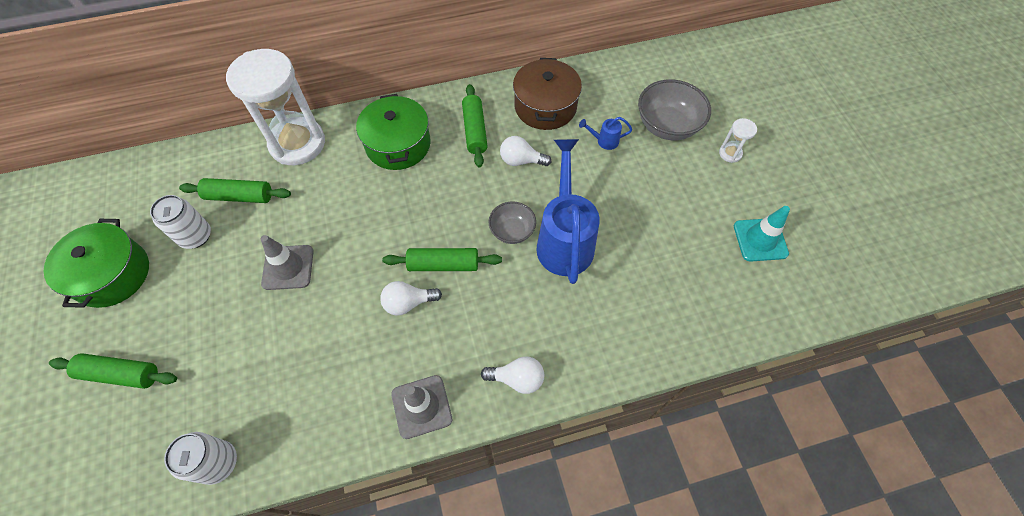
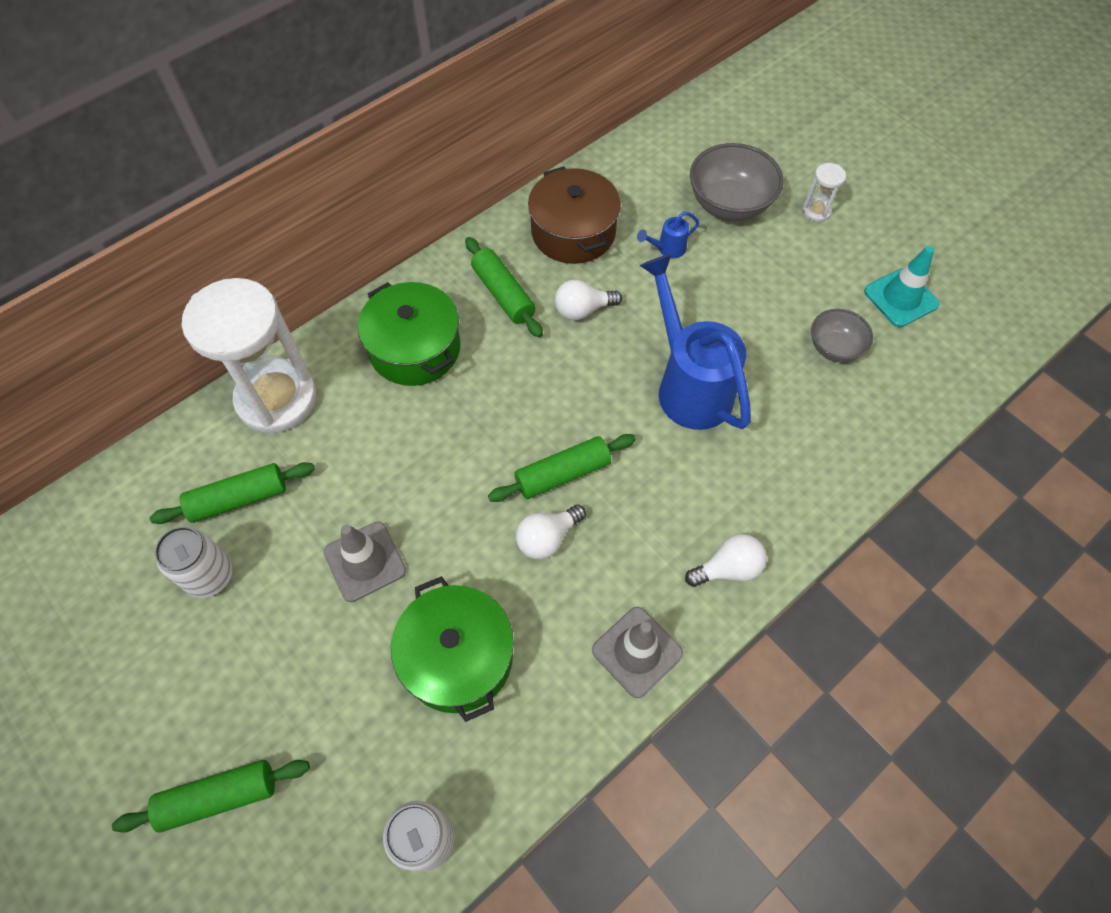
camera: 25 degrees left, 0 degrees up
green pot [44,219,149,308] -> green pot moved to [391,576,514,722]
grey bowl [489,201,536,244] -> grey bowl moved to [811,309,873,362]

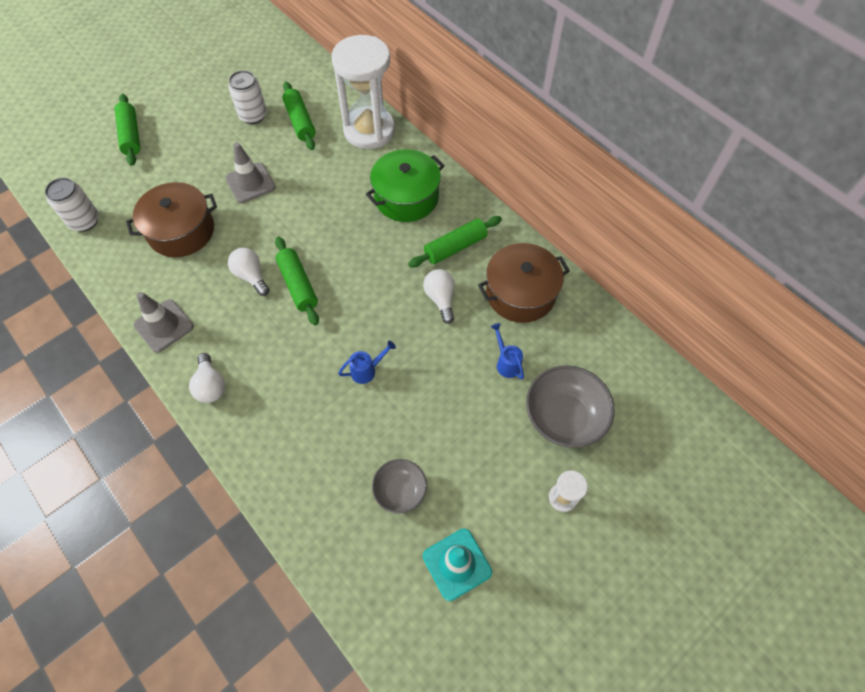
camera: 90 degrees right, 0 degrees up
green pot [391,576,514,722] -> brown pot [126,182,217,257]
blue watering can [640,254,751,430] -> blue watering can [338,341,396,384], size x0.41

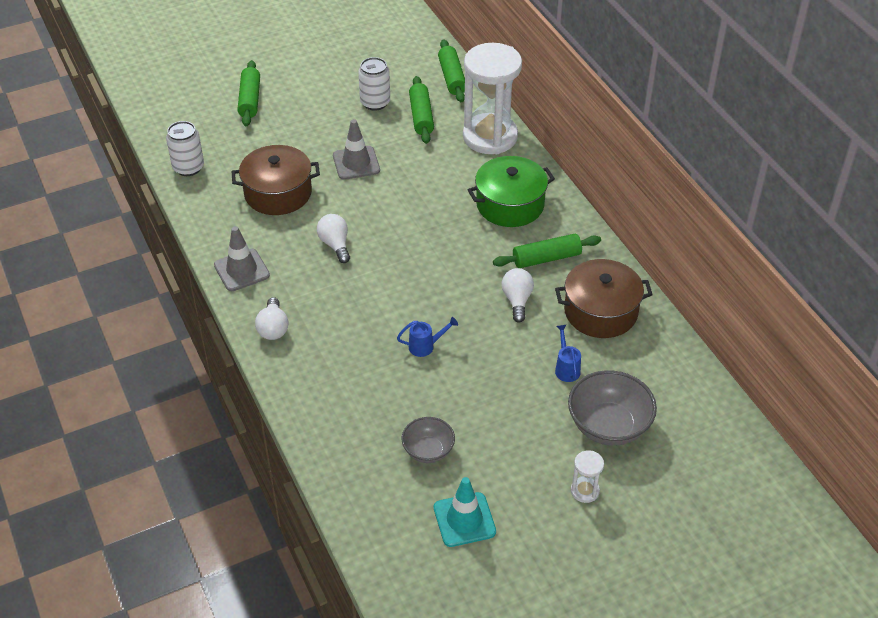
camera: 15 degrees right, 15 degrees down
green rolling pin [275,236,319,325] -> green rolling pin moved to [438,39,465,102]

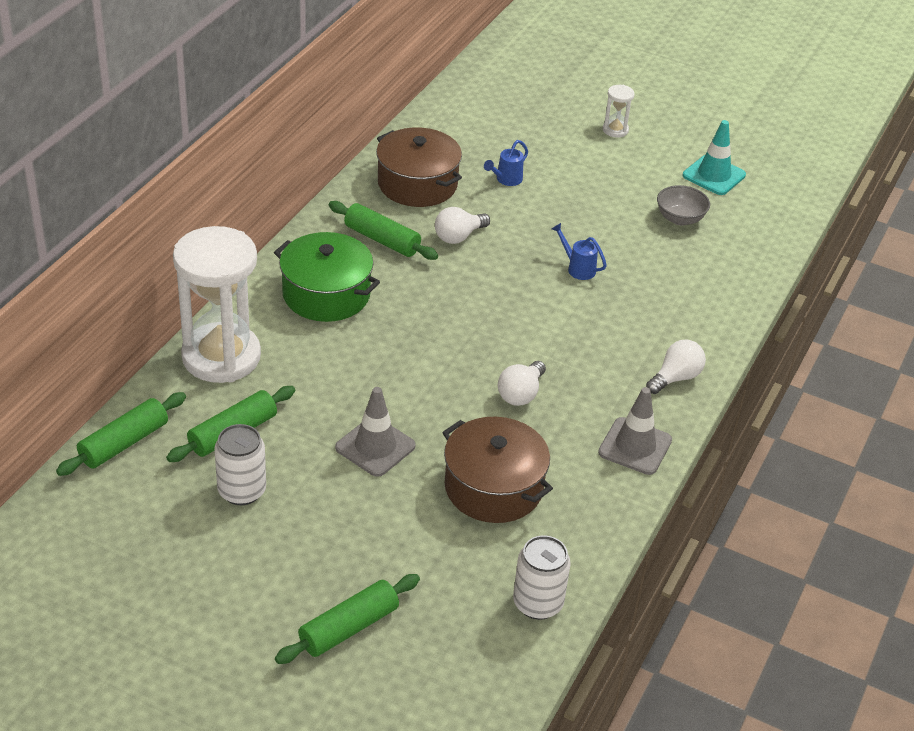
camera: 130 degrees left, 5 degrees down
grey bowl [568,370,657,446] -> none

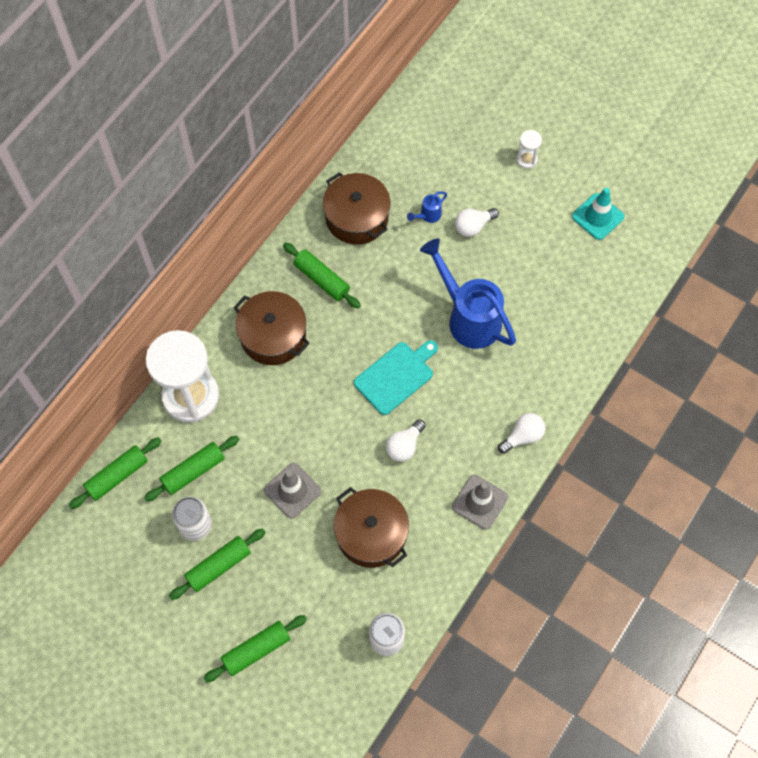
camera: 10 degrees right, 25 degrees up
green pot [274,232,380,322] -> brown pot [233,291,310,365]
white light bulb [435,207,490,244] -> white light bulb moved to [455,208,499,237]
blue watering can [552,223,607,280] -> blue watering can [420,238,516,349], size x2.43
grey bowl [657,185,710,226] -> none
none -> green rolling pin [169,529,265,600]
none -> turquoise cutting board [354,340,438,415]

